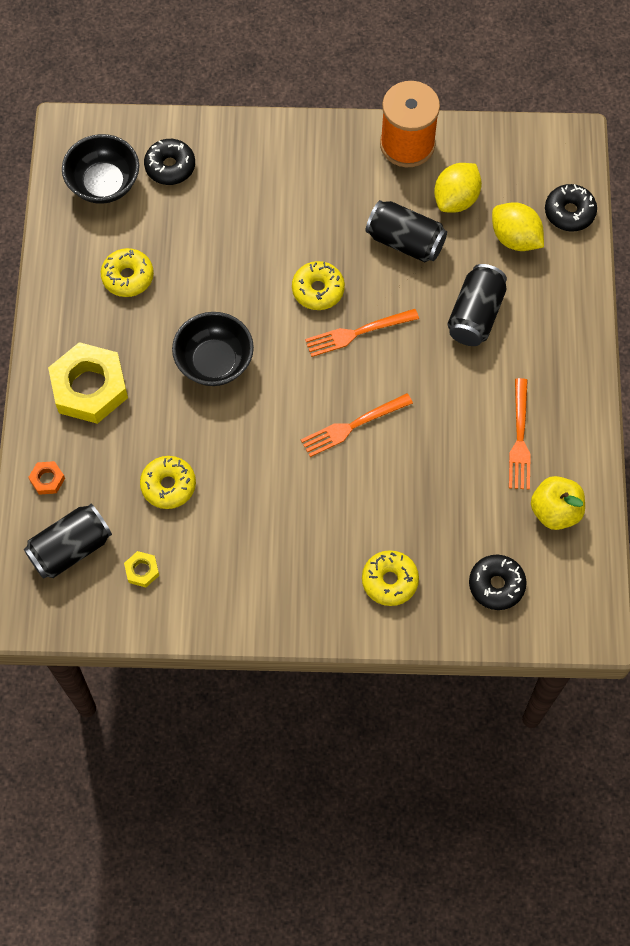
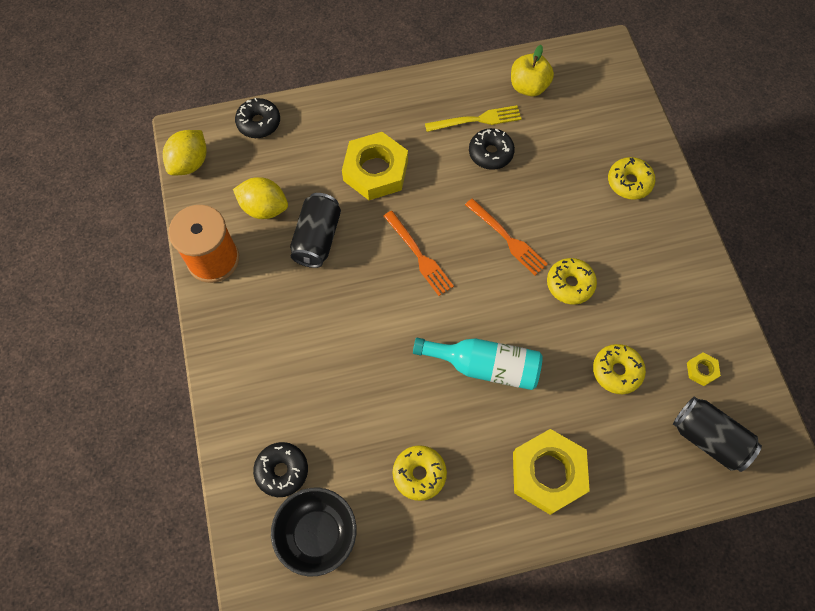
camera: 105 degrees left, 0 degrees up
orange nut [28,461,65,495] -> none
black bowl [172,312,254,386] -> turquoise bottle [413,338,543,390]
yellow donut [292,261,345,310] -> yellow donut moved to [547,258,597,305]
black can [447,264,507,346] -> yellow nut [342,132,408,200]
black donut [469,555,527,610] -> black donut moved to [469,128,515,170]
yellow lemon [492,202,544,251] -> yellow lemon moved to [163,130,207,175]
orange fork [509,378,531,490] -> yellow fork [425,105,521,132]

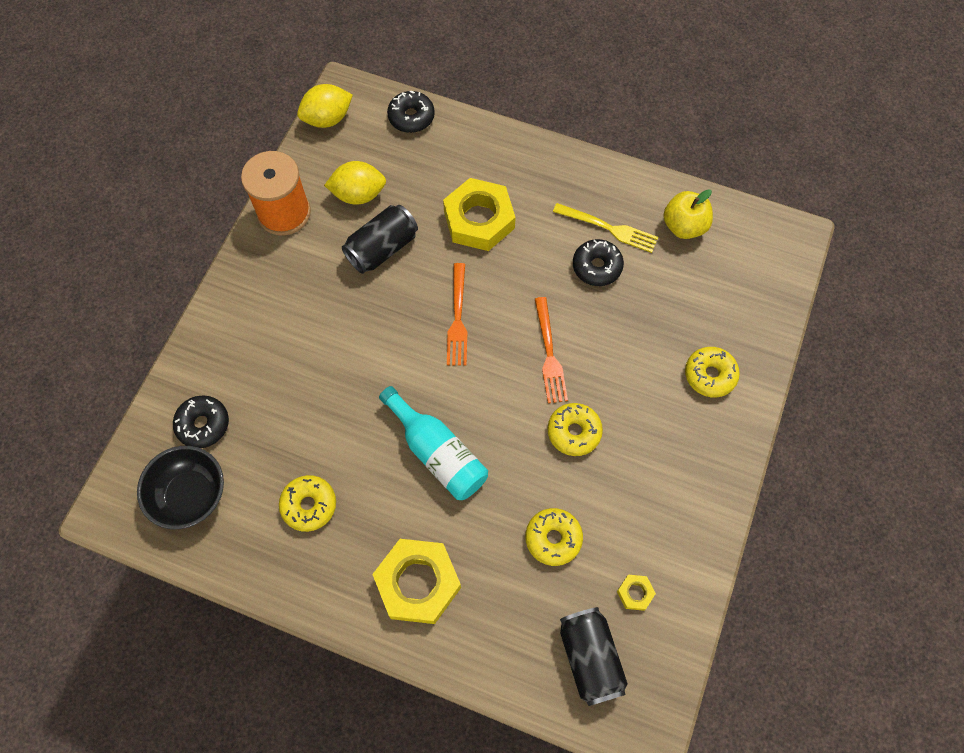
camera: 35 degrees right, 0 degrees up
yellow lemon [233,177,288,219] -> yellow lemon turned 60 degrees counterclockwise [324,161,386,205]

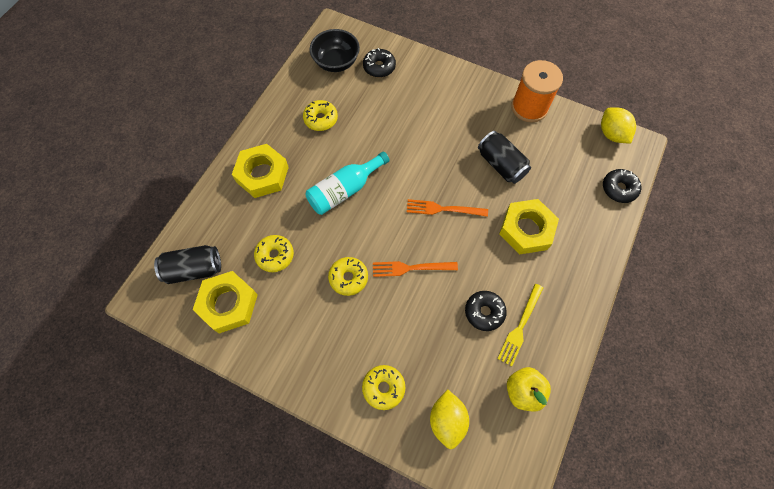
camera: 95 degrees right, 0 degrees up
yellow lemon [324,161,386,205] -> yellow lemon moved to [430,390,469,449]
yellow nut [617,575,656,611] -> yellow nut [192,271,258,334], size x2.35

